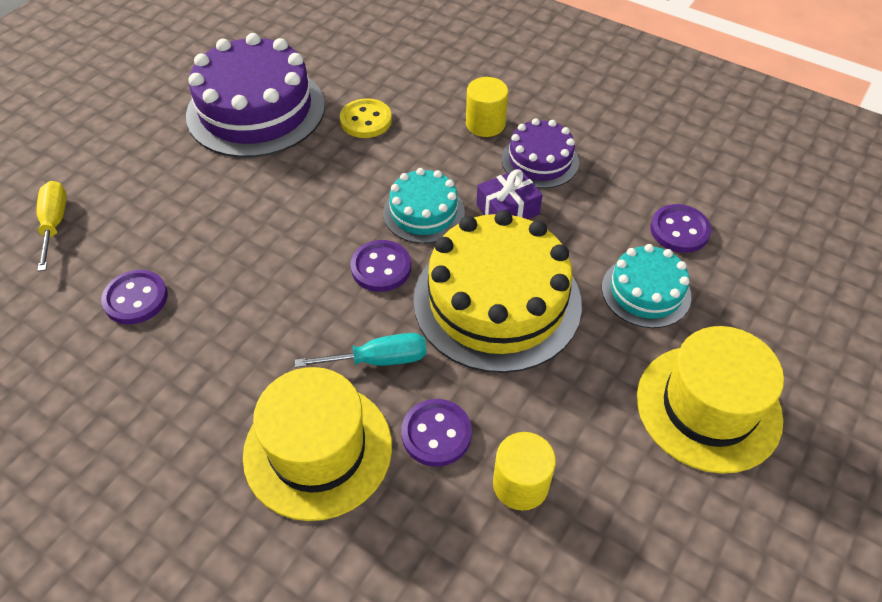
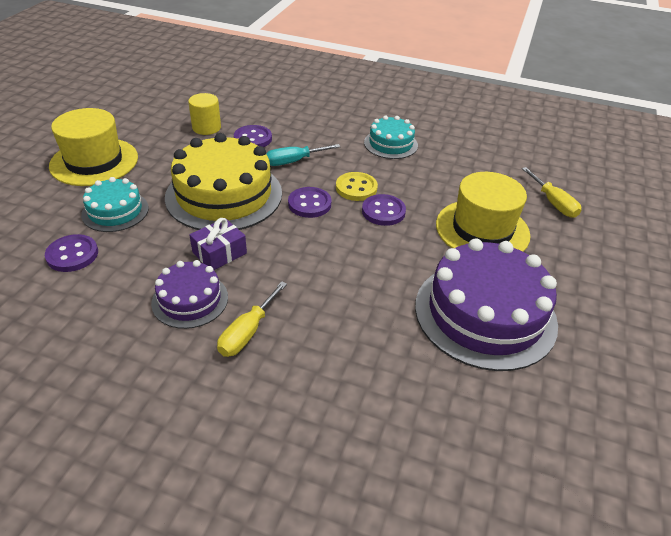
camera: 165 degrees right, 10 degrees down
purple button [101,270,168,324] -> purple button moved to [362,194,406,226]
yellow hat [243,367,392,521] -> yellow hat moved to [436,172,530,252]
yellow button [340,98,392,138] -> yellow button moved to [336,172,378,201]
turquoise cake [383,168,465,244] -> turquoise cake moved to [364,115,418,159]
yellow cylinder [466,77,508,137] -> yellow screwdriver [217,281,287,357]

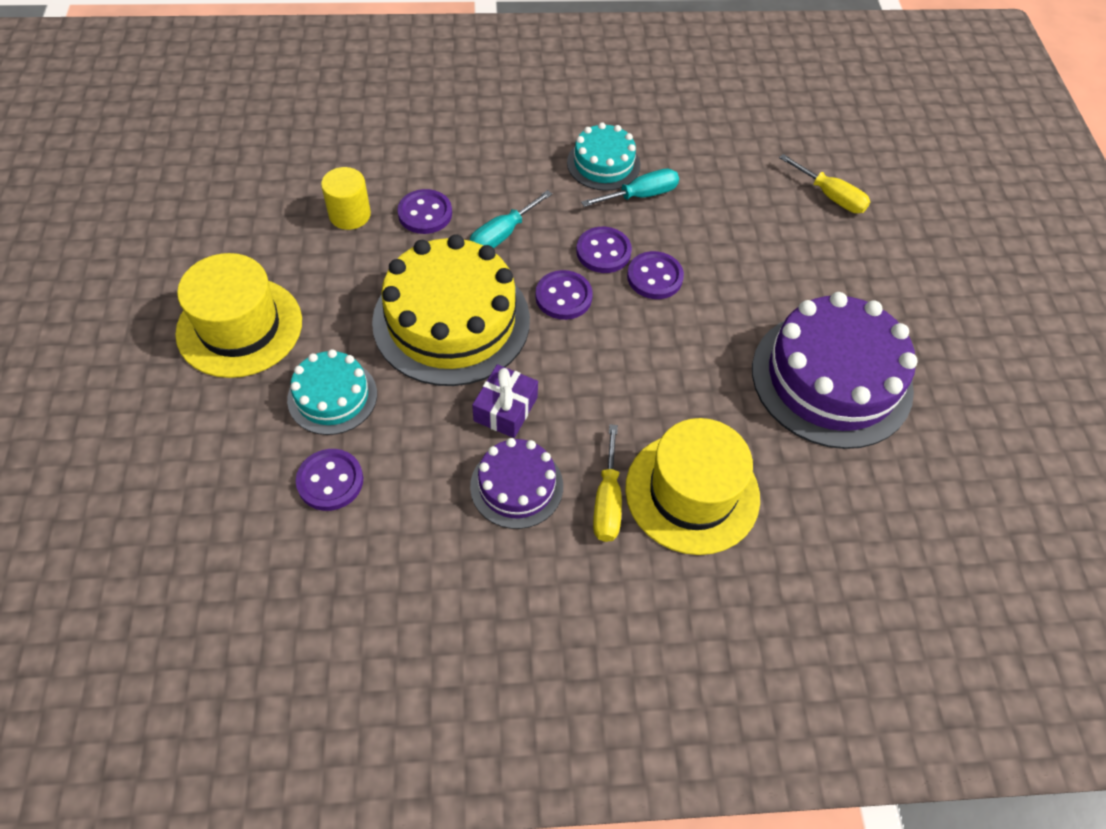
camera: 25 degrees left, 15 degrees up
yellow button [336,172,378,201] -> purple button [576,227,632,273]
yellow hat [436,172,530,252] -> yellow hat moved to [625,418,760,555]
none -> turquoise screwdriver [581,169,679,207]

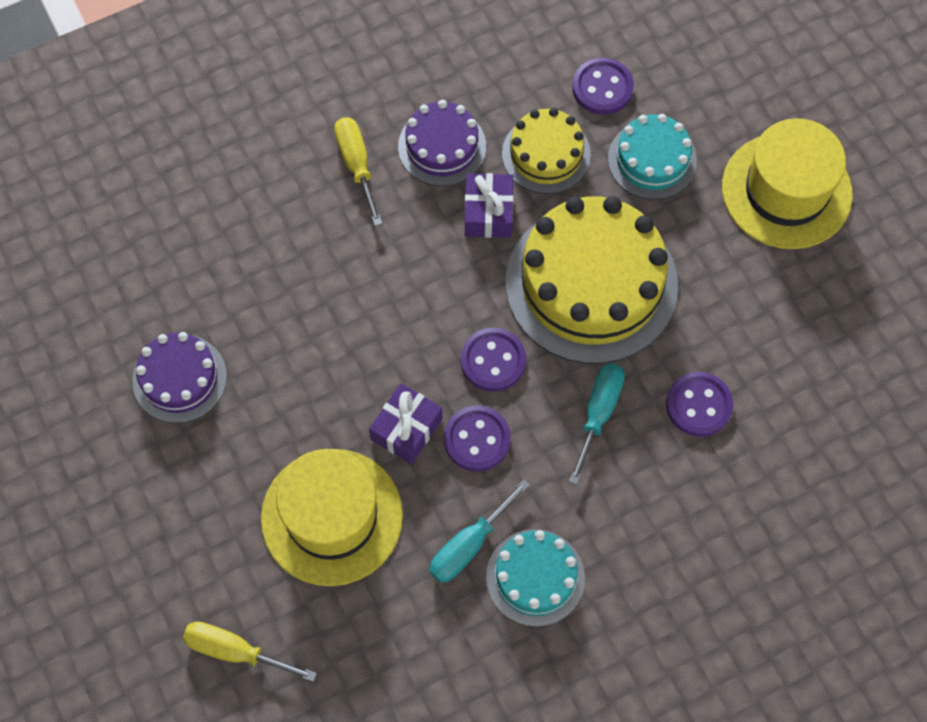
camera: 160 degrees right, 10 degrees up
yellow cylinder [321,167,371,230] -> none
yellow hat [625,418,760,555] -> yellow hat moved to [261,449,403,586]
purple button [627,251,684,299] -> purple gift [369,383,443,464]
purple cake [752,292,918,449] -> purple cake [133,332,227,423], size x0.53
none -> yellow cake [502,108,591,194]

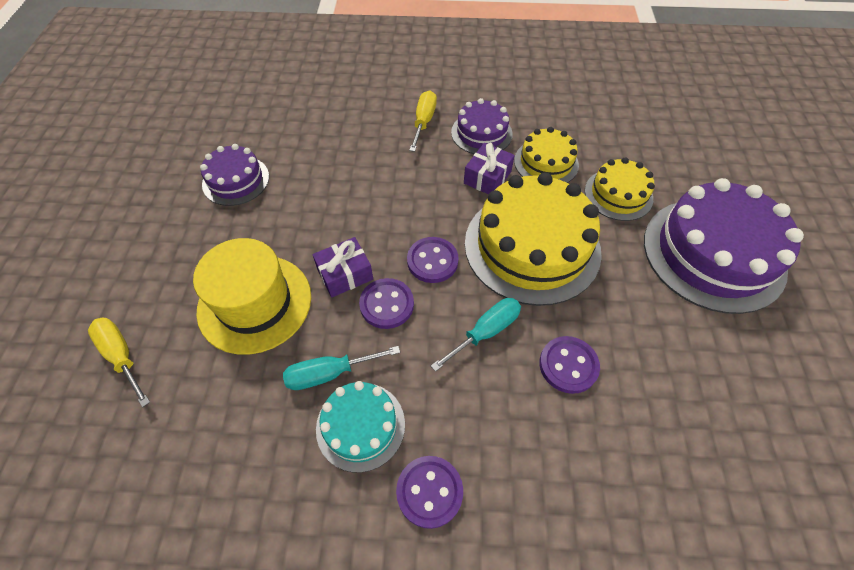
camera: 30 degrees right, 10 degrees down
purple button [572,58,634,114] -> purple button moved to [396,456,463,529]
turquoise cake [608,114,697,200] -> yellow cake [585,158,655,221]
yellow hat [722,118,853,249] -> purple cake [644,178,804,314]

